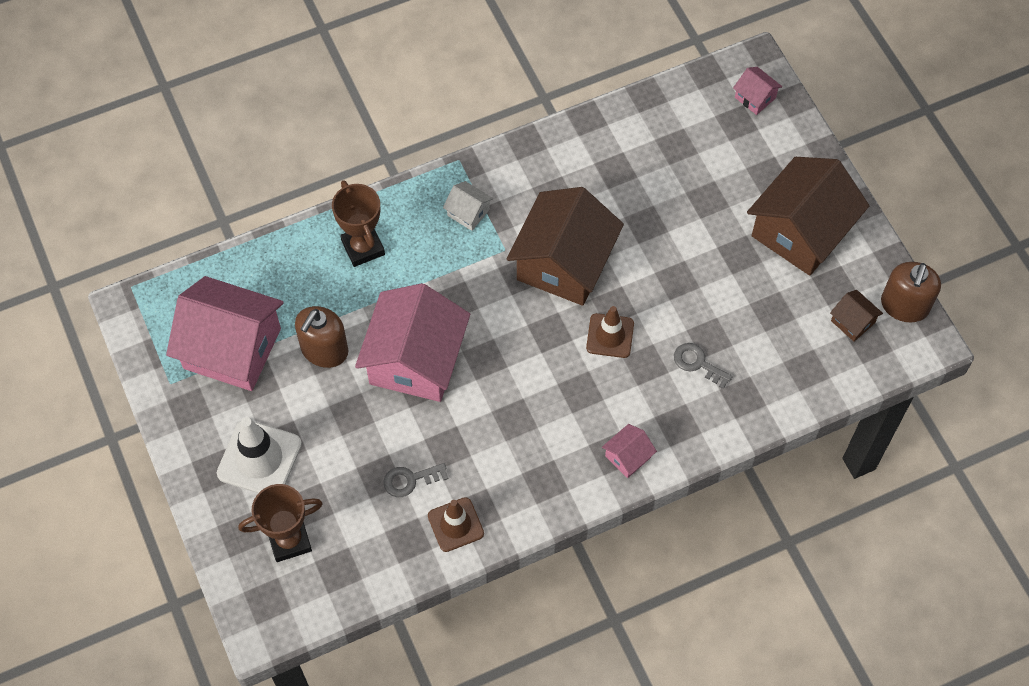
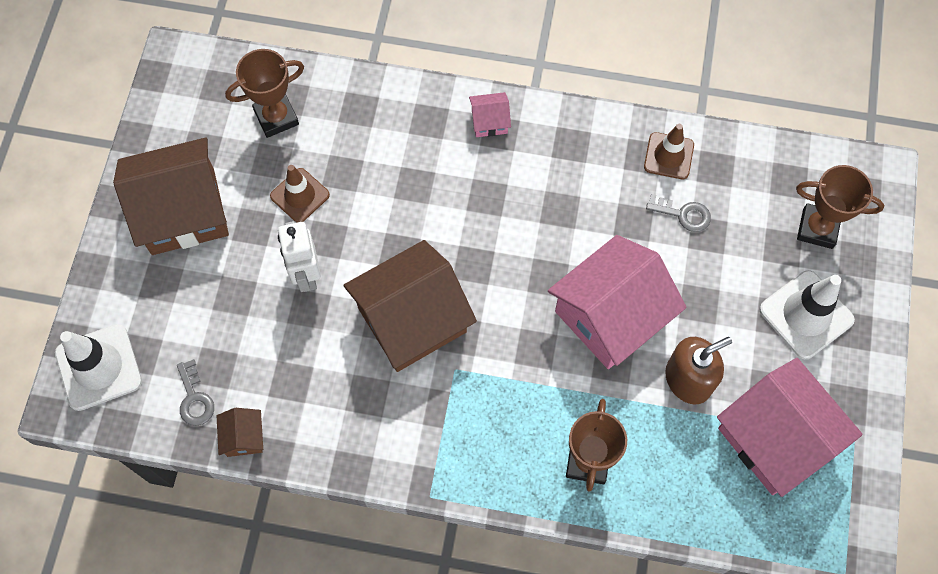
camera: 145 degrees left, 5 degrees up
white house [443,181,493,231] -> none
brown traffic cone [586,306,634,358] -> brown traffic cone moved to [270,165,330,222]
grey key [674,343,733,389] -> grey key moved to [177,359,214,426]
pink house [733,67,782,115] -> white traffic cone [55,324,142,411]
brown house [830,290,883,342] -> brown house moved to [217,408,263,457]
brown soap dispenser [881,262,941,323] -> none
none -> brown trophy [225,49,304,138]
none -> white robot [278,221,321,292]

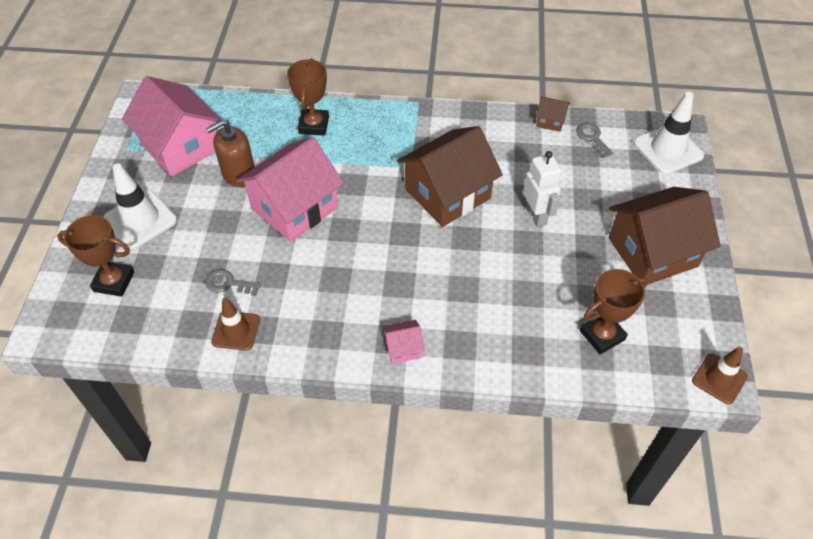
camera: 175 degrees right, 15 degrees down
brown house [217,408,263,457] -> brown house turned 60 degrees counterclockwise [536,96,570,132]
brown traffic cone [270,165,330,222] -> brown traffic cone moved to [692,347,748,405]

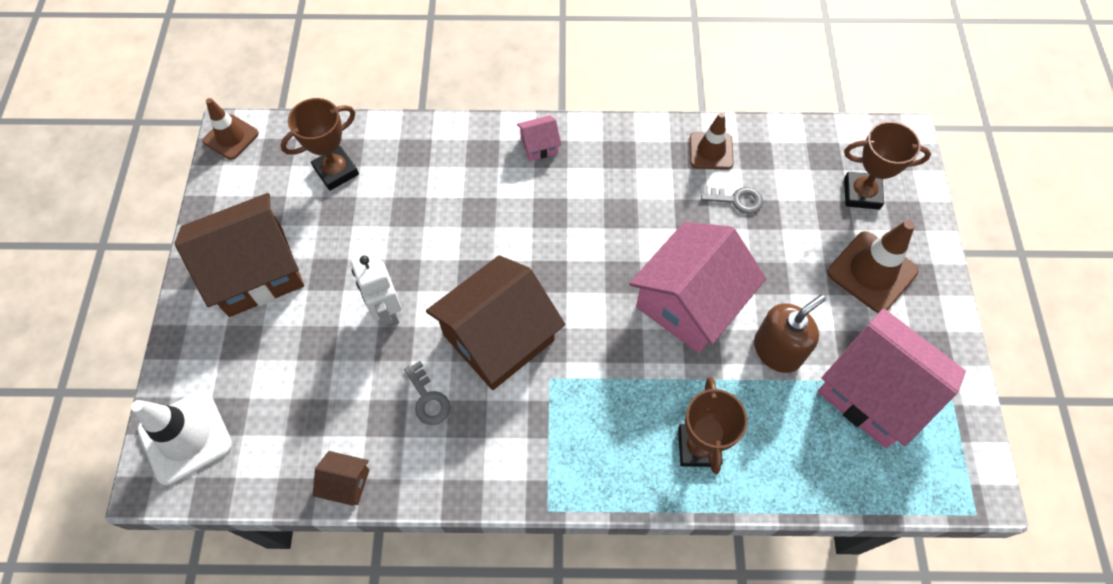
camera: 175 degrees right, 10 degrees up
white traffic cone [103,163,177,249] -> brown traffic cone [827,220,918,313]
grey key [576,123,613,158] -> grey key moved to [404,361,450,425]

